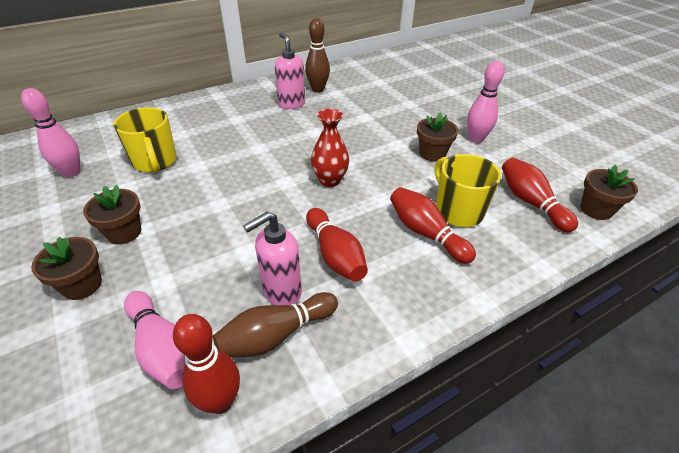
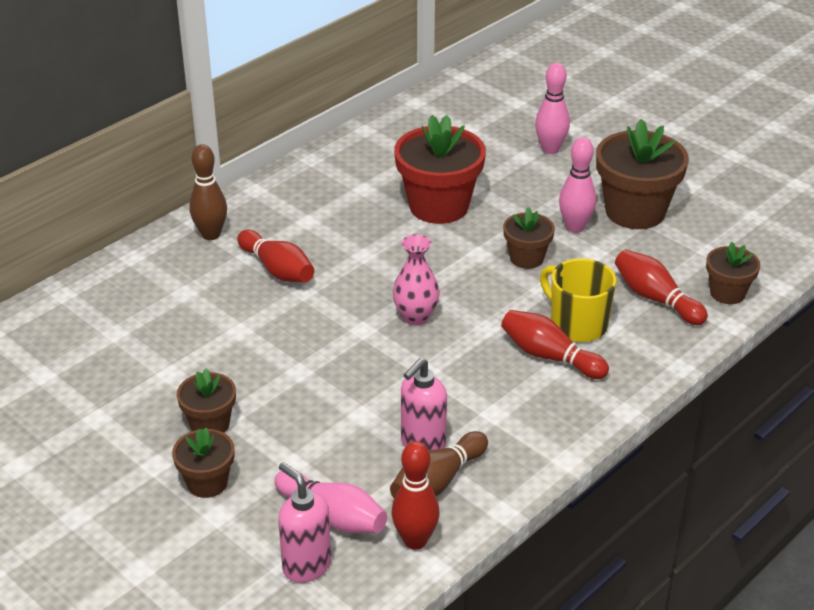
camera: 15 degrees left, 5 degrees down
pink bowling pin [21,88,80,177] -> pink bowling pin moved to [535,63,570,154]
yellow mug [114,107,176,172] -> none
pink soap dispenser [275,32,305,109] -> pink soap dispenser moved to [278,462,331,583]
brown bowling pin [305,18,330,93] -> brown bowling pin moved to [190,144,227,240]
red bowling pin [306,208,368,282] -> red bowling pin moved to [237,230,314,282]
red vase [311,108,349,187] -> pink vase [393,234,440,326]
none -> red flower pot [394,115,486,224]
none -> brown flower pot [596,119,689,229]

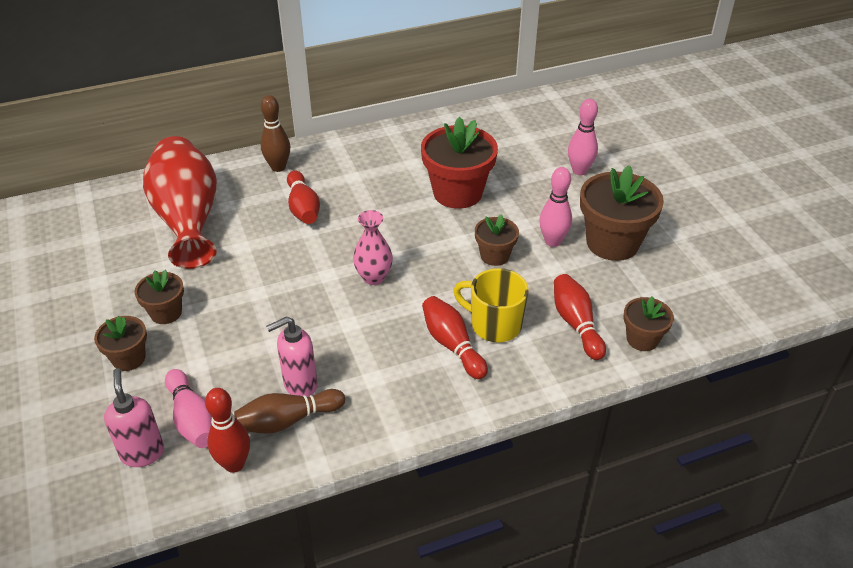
camera: 25 degrees right, 5 degrees up
yellow mug [540,258,616,342] -> yellow mug turned 45 degrees counterclockwise [453,268,529,342]
none -> red vase [143,136,217,269]

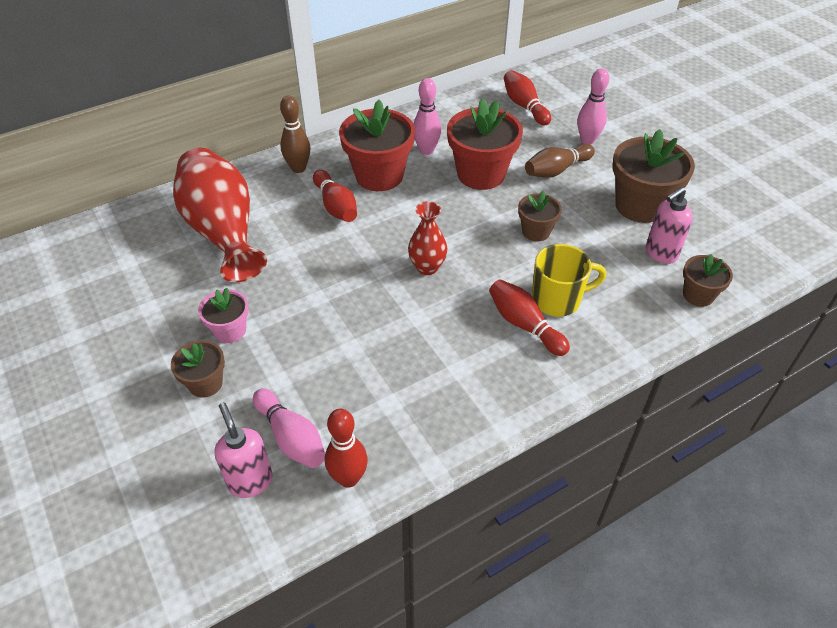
camera: 10 degrees left, 5 degrees up
brown flower pot [134,270,184,324] -> pink flower pot [198,288,249,343]
brown bowling pin [234,389,345,434] -> brown bowling pin moved to [525,144,595,178]
pink soap dispenser [266,316,318,397] -> pink soap dispenser moved to [646,187,693,264]
pink vase [353,210,393,285] -> red vase [408,201,448,275]
yellow mug [453,268,529,342] -> yellow mug turned 150 degrees clockwise [532,244,606,317]
pink bowling pin [539,167,572,247] -> pink bowling pin moved to [413,78,441,155]
red bowling pin [554,274,606,360] -> red bowling pin moved to [504,70,551,126]
none -> red flower pot [339,100,415,191]

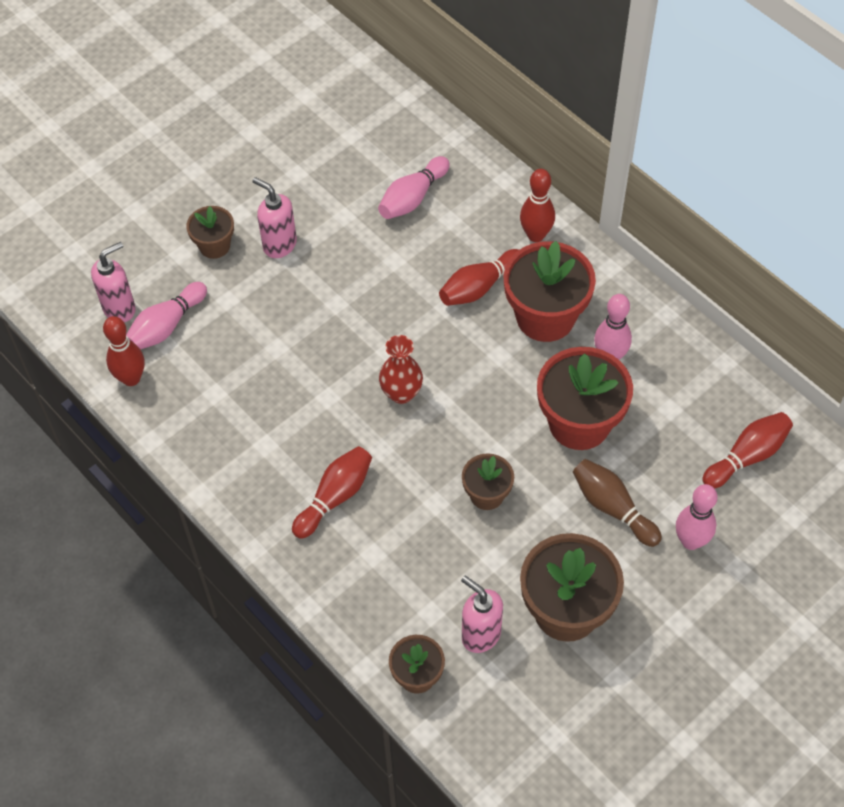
camera: 80 degrees right, 10 degrees up
red vase [173,148,267,282] -> pink bowling pin [378,156,450,219]
pink flower pot [198,288,249,343] -> pink soap dispenser [252,177,297,258]
brown bowling pin [280,96,310,173] -> red bowling pin [520,169,555,242]
yellow mug [532,244,606,317] -> none

